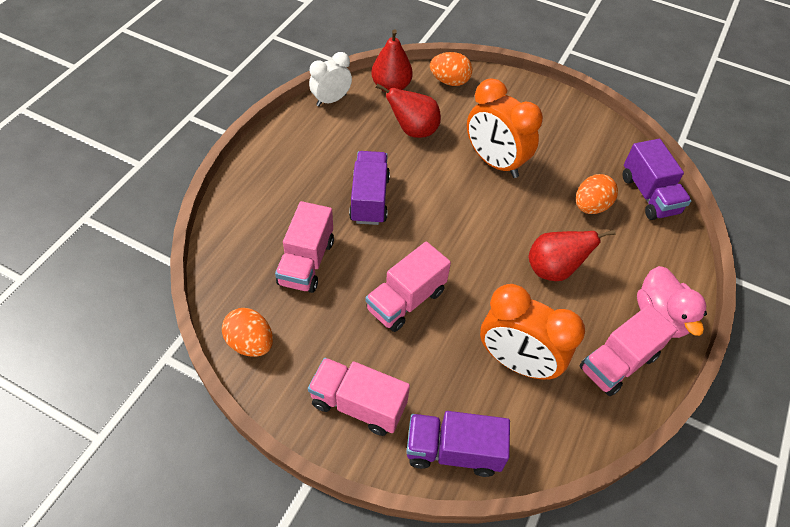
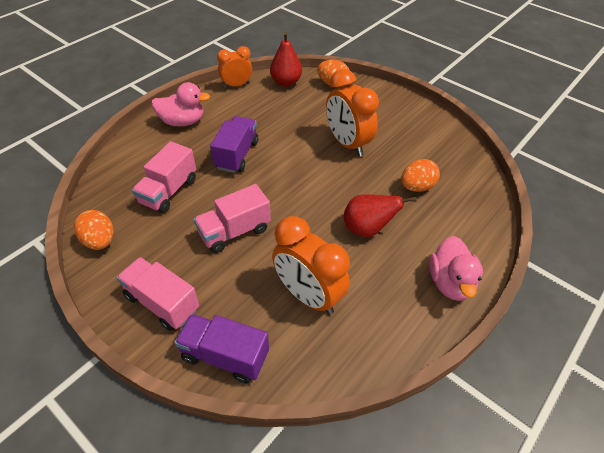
camera: 15 degrees right, 5 degrees down
white clock [309,52,352,106] -> orange clock [217,46,252,88]
red pear [376,84,441,138] -> none
pink truck [580,304,677,396] -> none
purple truck [623,139,691,220] -> none
none -> pink duck [151,82,210,127]

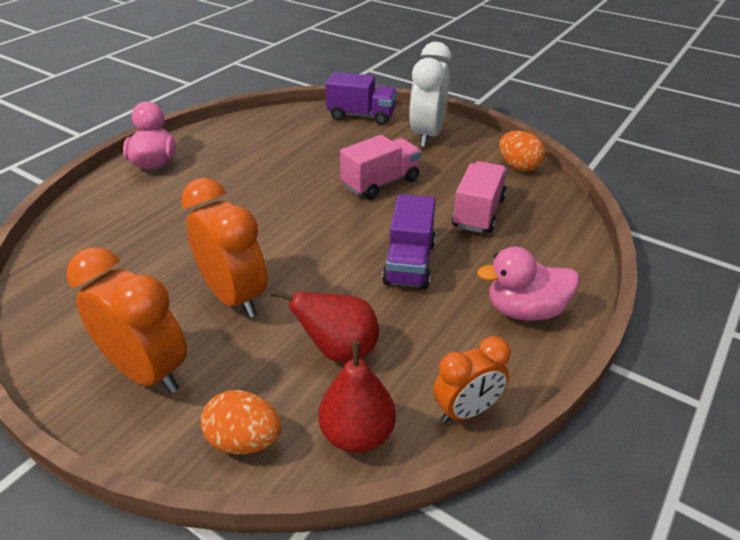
camera: 175 degrees right, 10 degrees down
pink truck [117,257,199,331] -> white clock [409,42,451,147]
orange clock [272,216,350,315] -> orange clock moved to [67,247,187,393]
red pear [344,194,416,237] -> red pear moved to [271,289,379,362]
orange egg [401,159,440,192] -> none

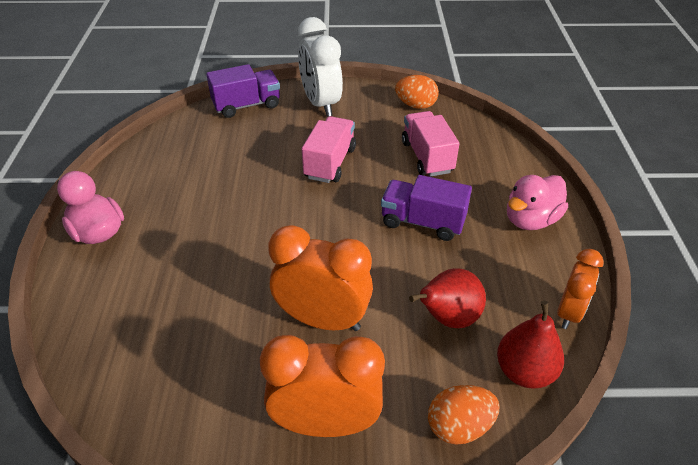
camera: 35 degrees left, 5 degrees up
purple truck [382,194,436,289] -> purple truck turned 135 degrees clockwise [381,175,472,241]

